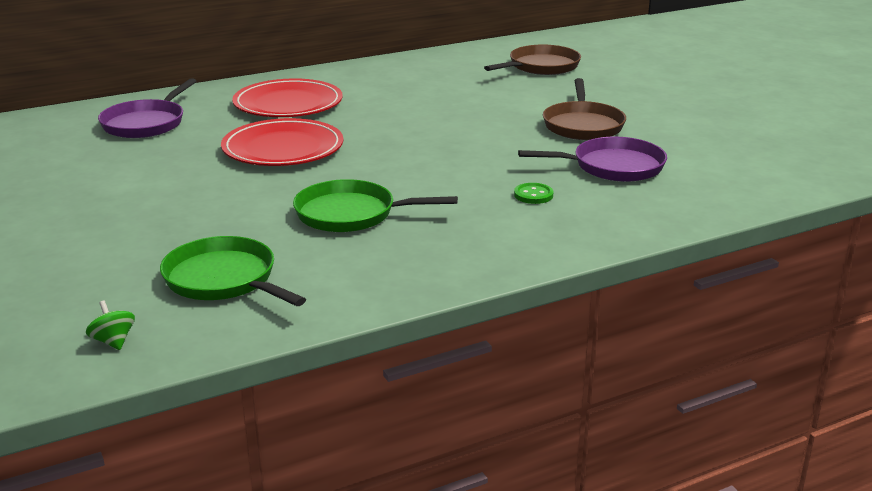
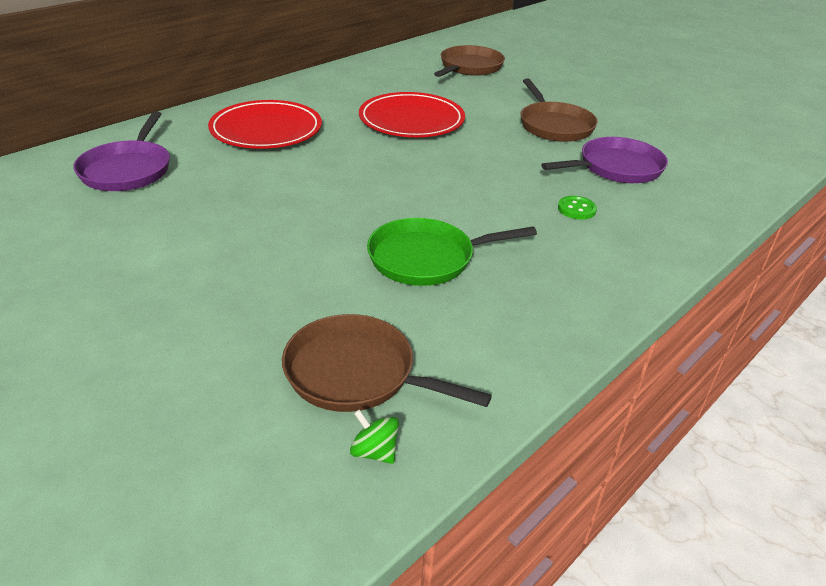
camera: 20 degrees left, 10 degrees up
green spinning top [86,301,135,350] -> green spinning top moved to [350,409,399,464]
green pan [160,236,306,306] -> brown pan [282,314,492,412]
red plate [221,118,343,166] -> red plate moved to [359,92,465,137]

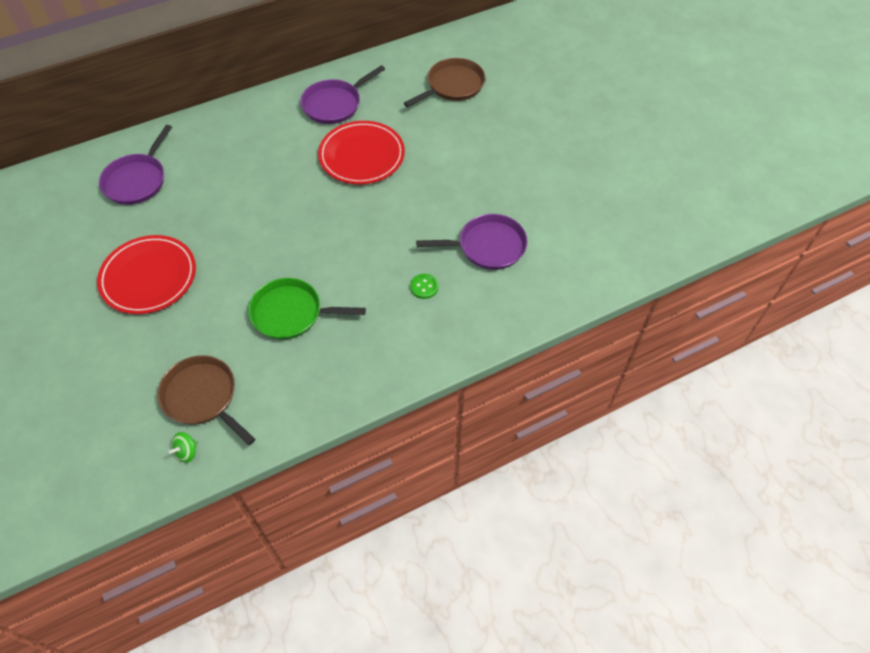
camera: 20 degrees right, 20 degrees up
red plate [208,100,322,149] -> red plate moved to [97,235,196,314]
green spinning top [350,409,399,464] -> green spinning top turned 105 degrees counterclockwise [169,432,198,463]
brown pan [520,79,598,142] -> none
none -> purple pan [300,65,385,124]

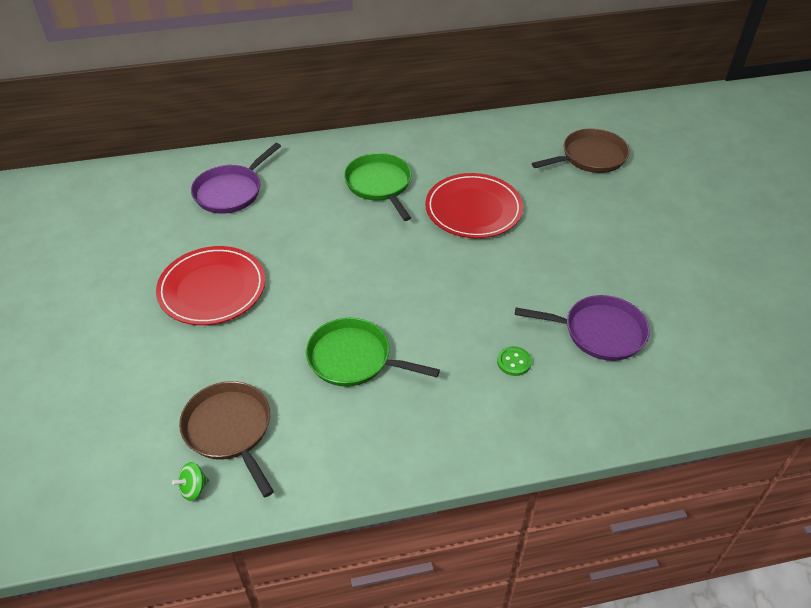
camera: 15 degrees right, 10 degrees down
purple pan [300,65,385,124] -> none
none -> green pan [344,153,412,221]

